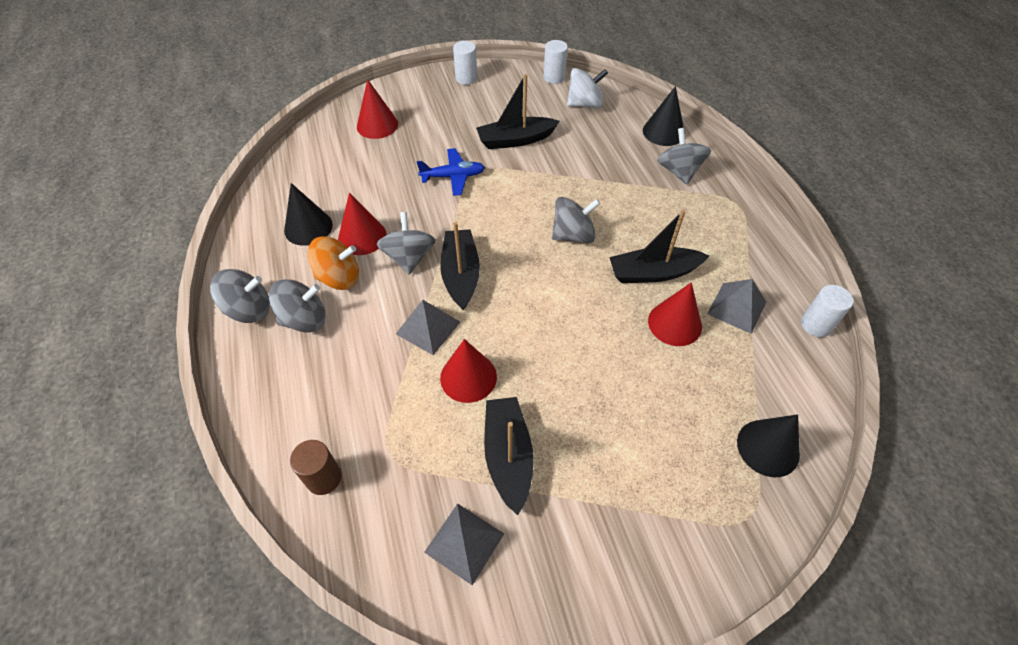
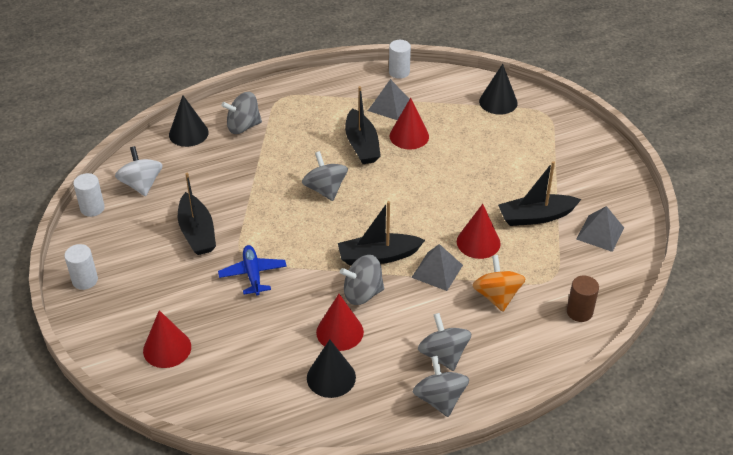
camera: 95 degrees left, 10 degrees down
orange spinning top [308,237,359,290] -> orange spinning top moved to [472,255,526,312]

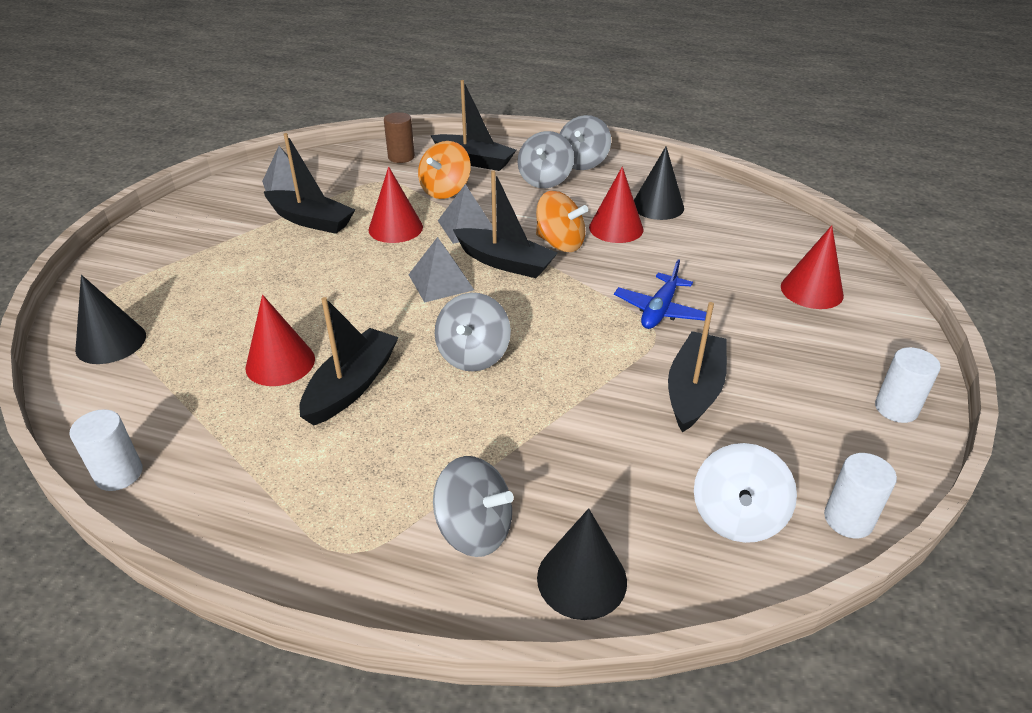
camera: 140 degrees left, 5 degrees down
grey spinning top [340,255,384,305] -> orange spinning top [536,191,588,252]
grey pyramid [368,79,409,120] -> grey pyramid moved to [408,237,474,303]
none -> black boat [431,80,516,171]

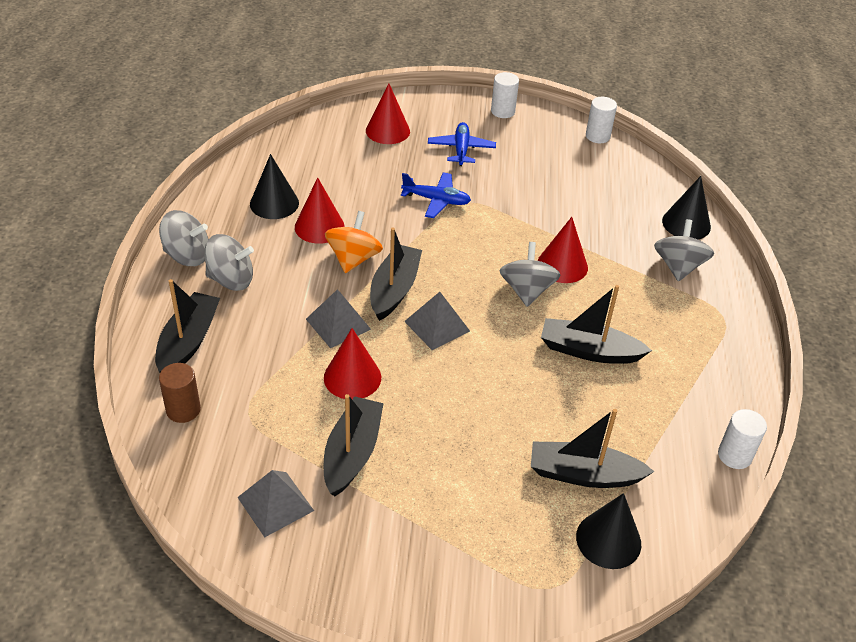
camera: 105 degrees left, 5 degrees up
red cone [245,295,315,386] -> red cone moved to [537,217,588,283]
orange spinning top [418,141,471,199] -> none
grey spinning top [435,293,511,372] -> grey spinning top turned 90 degrees counterclockwise [499,242,561,307]
black boat [668,302,727,432] -> black boat moved to [531,409,655,488]
white spinning top [694,443,797,543] -> none
none -> blue plane [428,122,496,166]

